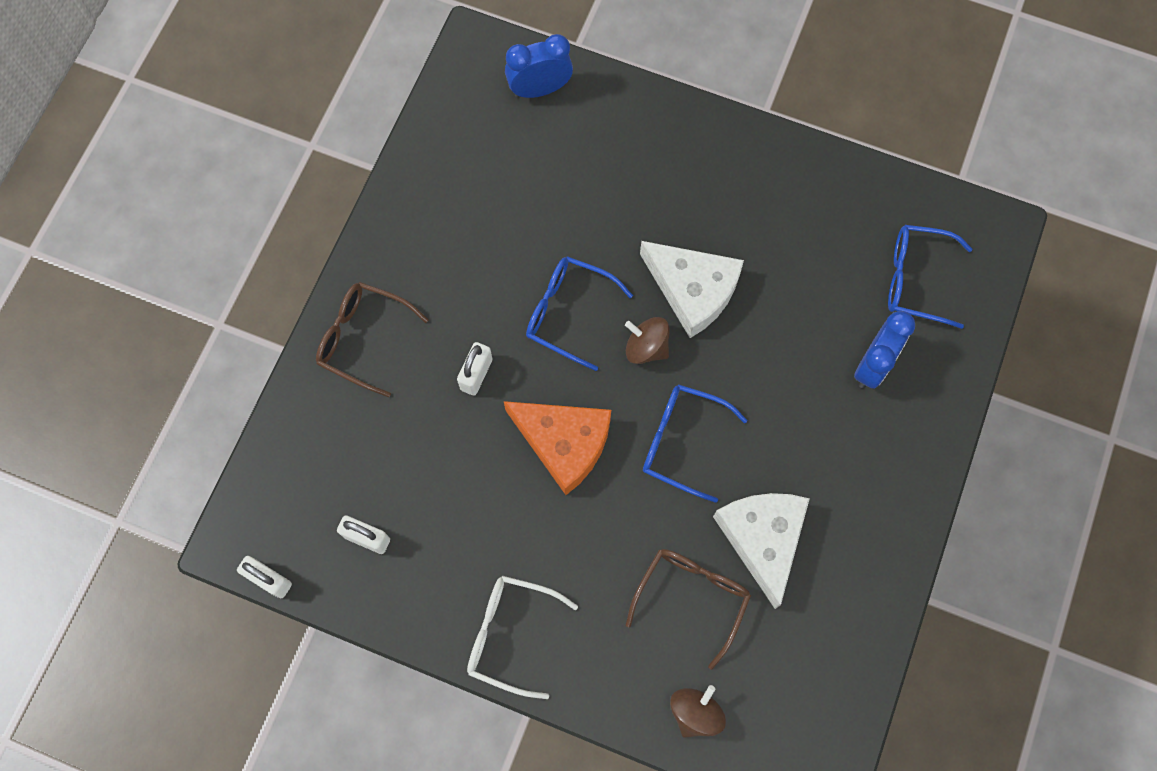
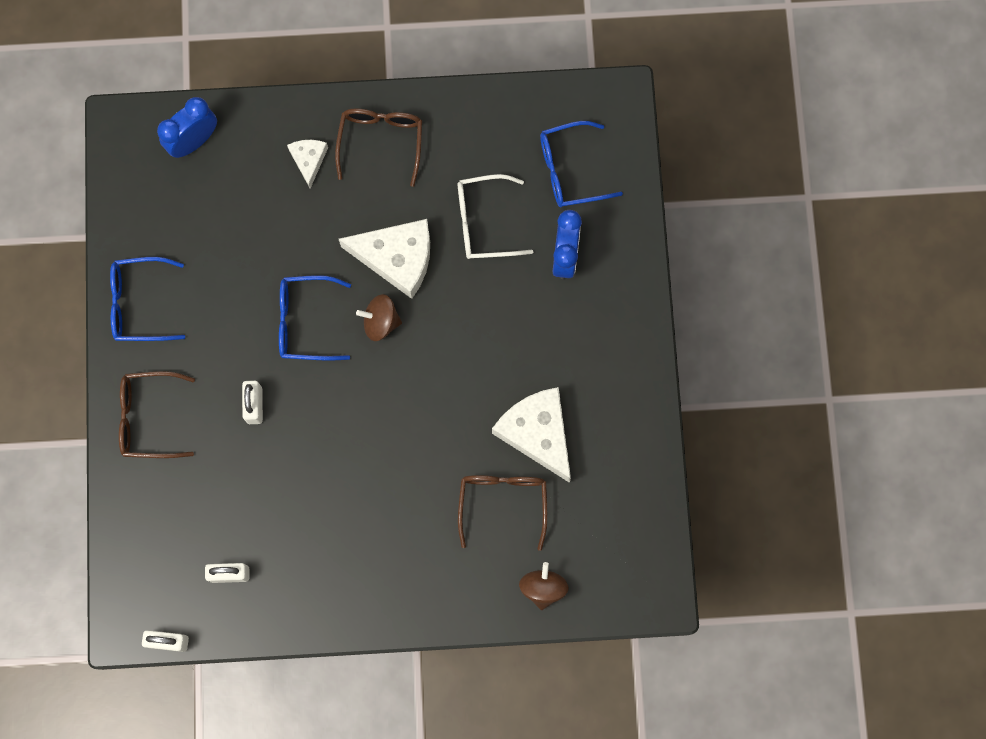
camera: 25 degrees left, 5 degrees up
white glasses [467,576,578,699] -> white glasses moved to [458,174,533,259]
orange cheese [504,401,611,495] -> none
blue glasses [643,384,748,503] -> blue glasses moved to [110,257,185,341]
none -> white cheese [287,140,328,188]
none -> brown glasses [335,108,422,187]

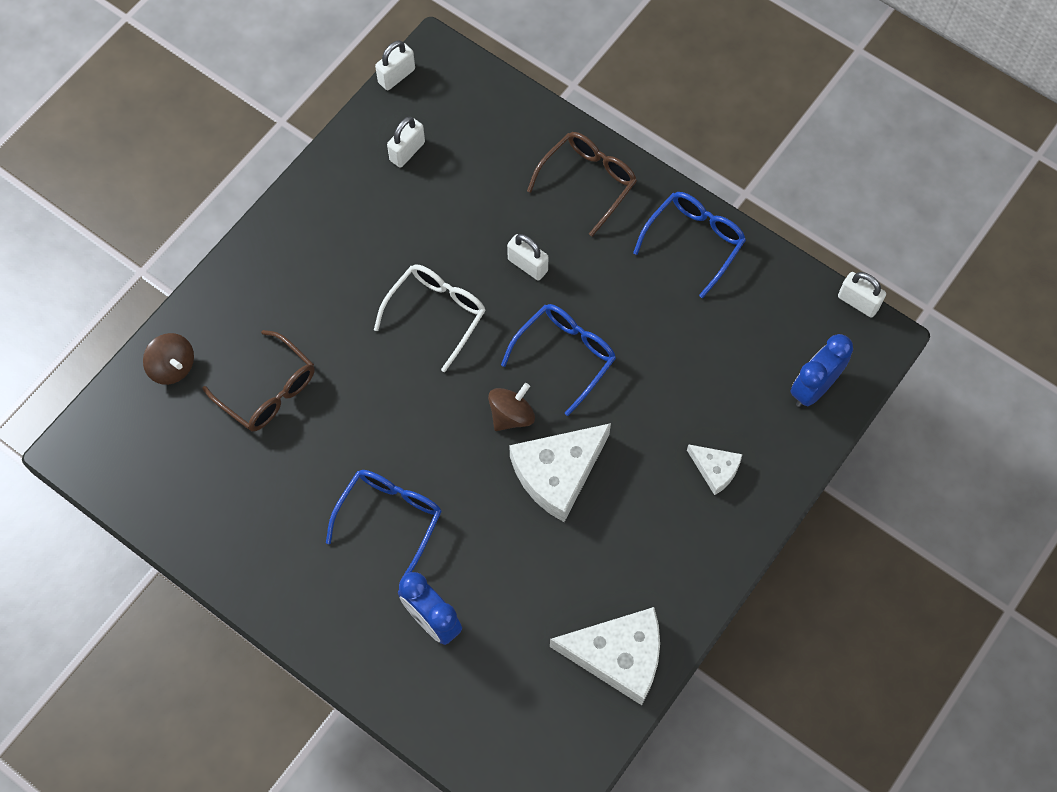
camera: 130 degrees right, 10 degrees down
blue clock [157,97,217,158] -> blue clock turned 135 degrees counterclockwise [790,334,853,407]
brown glasses [335,108,422,187] -> none
white glasses [458,174,533,259] -> white glasses moved to [374,264,486,372]
white cheese [492,387,571,483] -> white cheese moved to [550,607,660,705]
blue glasses [540,121,623,207] -> blue glasses moved to [326,470,442,576]
none -> white padlock [838,272,886,318]

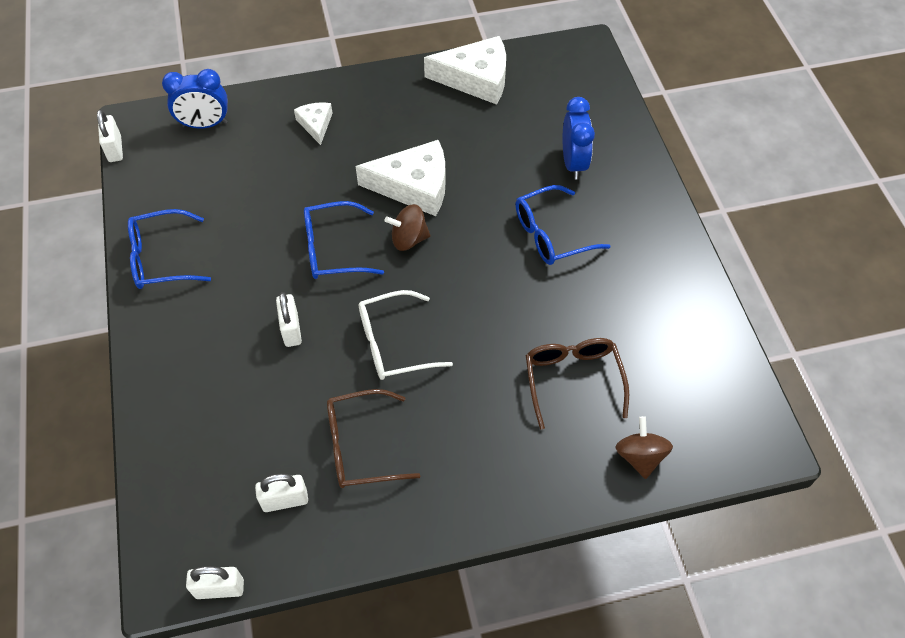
camera: 140 degrees left, 10 degrees down
brown glasses [527,132,637,236] -> brown glasses moved to [327,389,420,488]
white cheese [550,607,660,705] -> white cheese turned 135 degrees clockwise [424,36,506,105]

